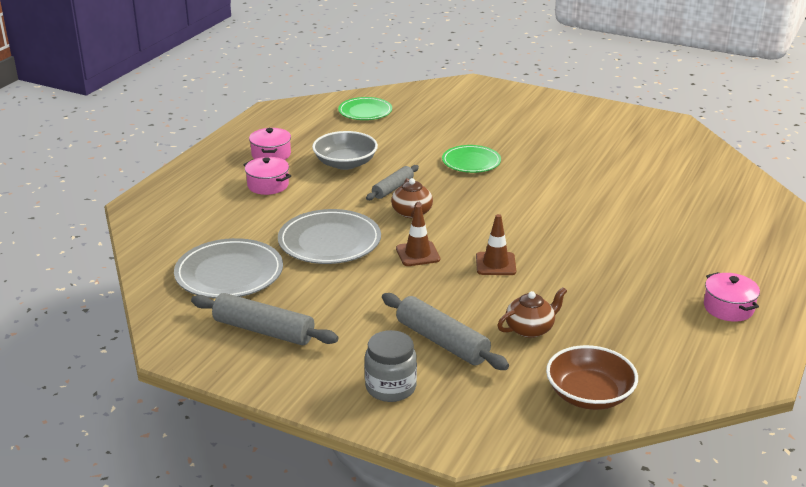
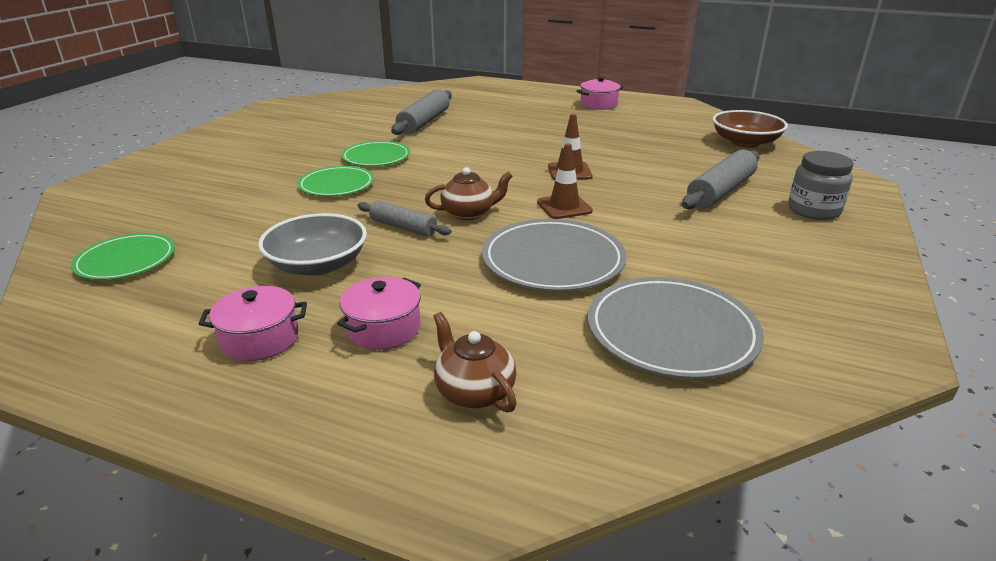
camera: 95 degrees left, 0 degrees up
grey rolling pin [191,293,338,345] -> grey rolling pin moved to [391,89,452,135]
brown teapot [497,287,567,338] -> brown teapot moved to [433,312,517,413]
none -> green plate [341,141,410,166]

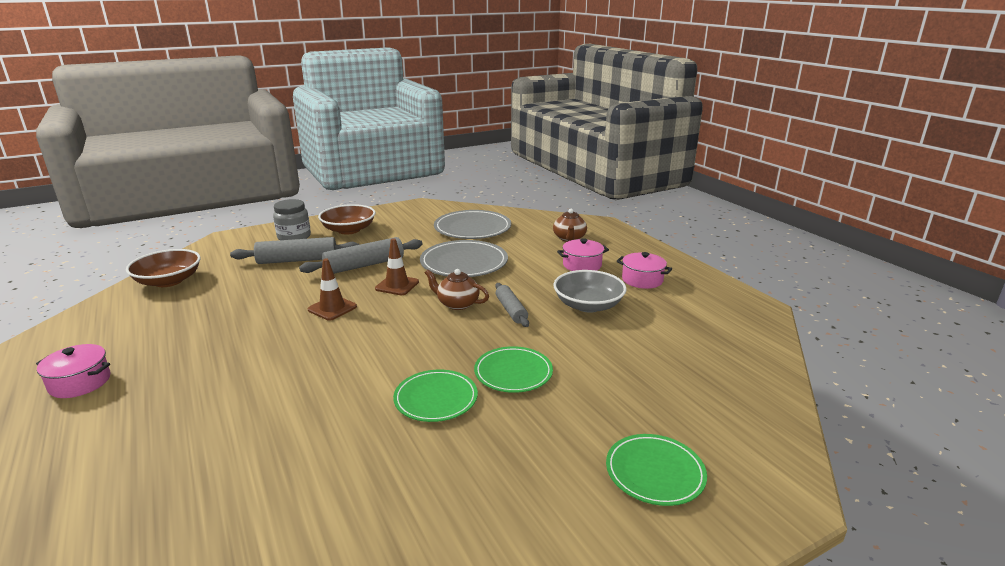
camera: 140 degrees left, 5 degrees down
green plate [71,233,175,280] -> green plate moved to [606,434,707,506]
grey rolling pin [391,89,452,135] -> grey rolling pin moved to [299,237,423,274]
none -> brown bowl [318,204,376,235]

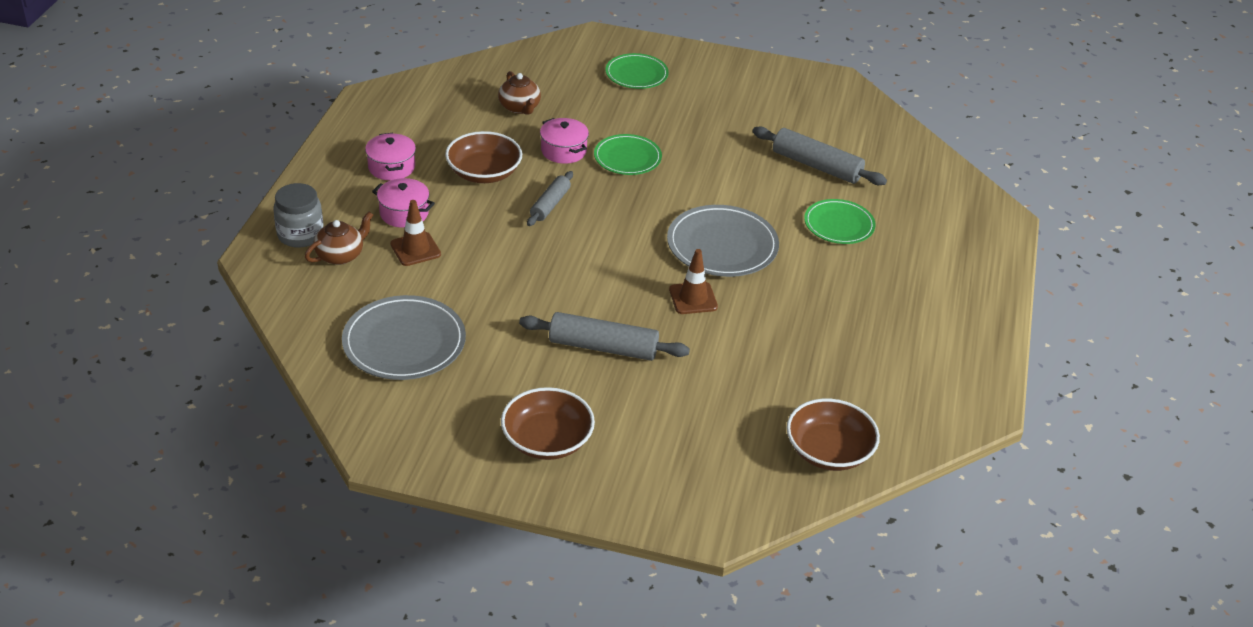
camera: 140 degrees left, 15 degrees up
pink pot [36,344,110,398] -> pink pot moved to [540,118,589,164]
grey rolling pin [230,237,359,264] -> grey rolling pin moved to [752,126,887,185]
grey jar [273,199,311,240] -> grey jar moved to [273,183,323,248]
brown traffic cone [375,238,419,295] -> brown traffic cone moved to [390,200,441,266]
green plate [393,370,478,422] -> green plate moved to [804,199,876,244]
grey plate [420,240,508,277] -> grey plate moved to [667,205,779,277]
brown teapot [425,269,489,310] -> brown teapot moved to [498,71,541,115]
grey bowl [553,270,627,313] -> brown bowl [445,131,522,183]

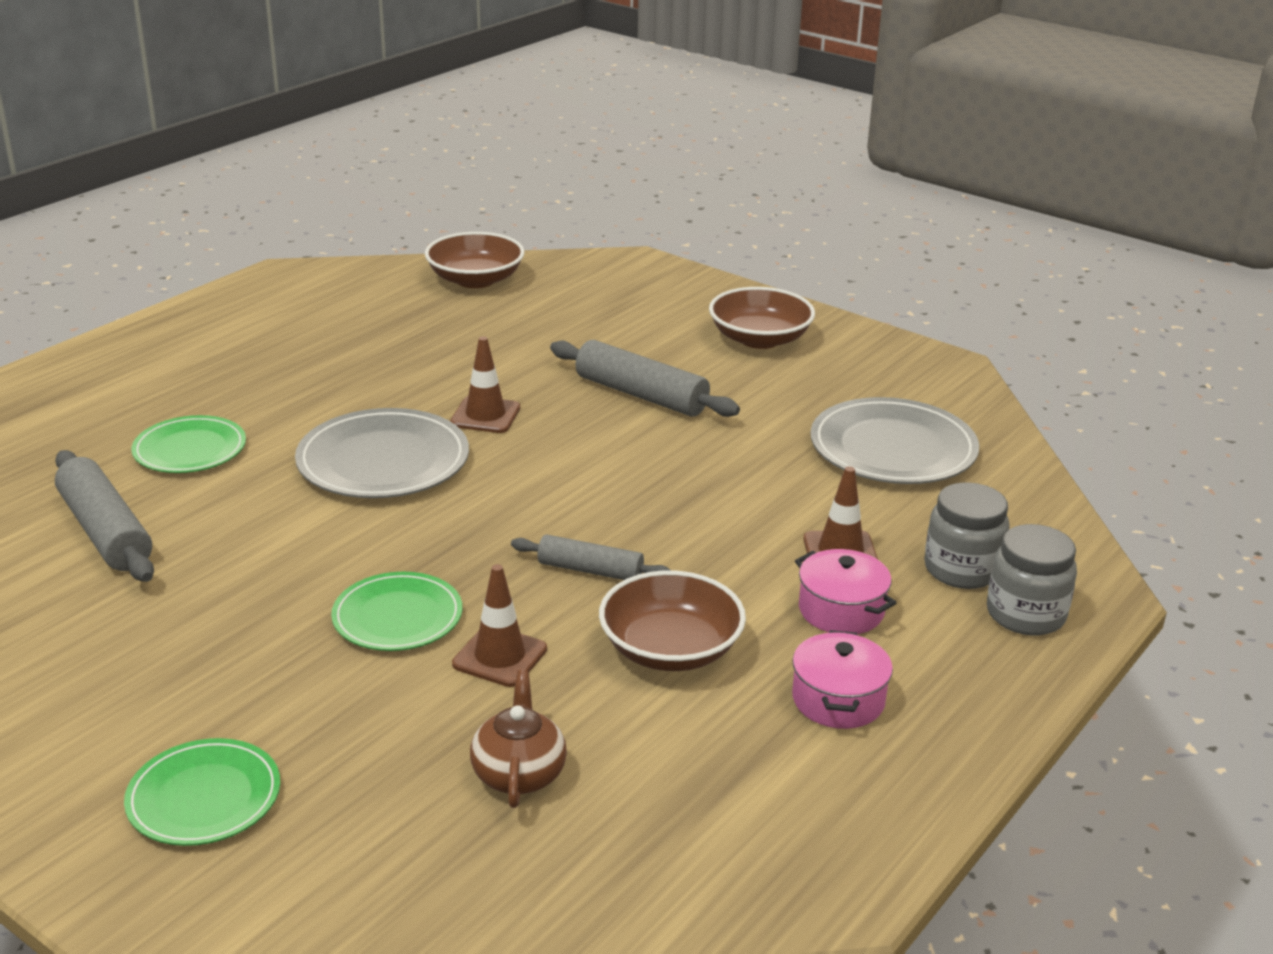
camera: 155 degrees left, 10 degrees down
brown teapot [305,212,373,265] -> grey jar [924,482,1010,589]
grey rolling pin [527,171,573,226] -> grey rolling pin turned 60 degrees clockwise [511,534,671,580]
pink pot [540,118,589,164] -> brown traffic cone [452,564,547,687]

